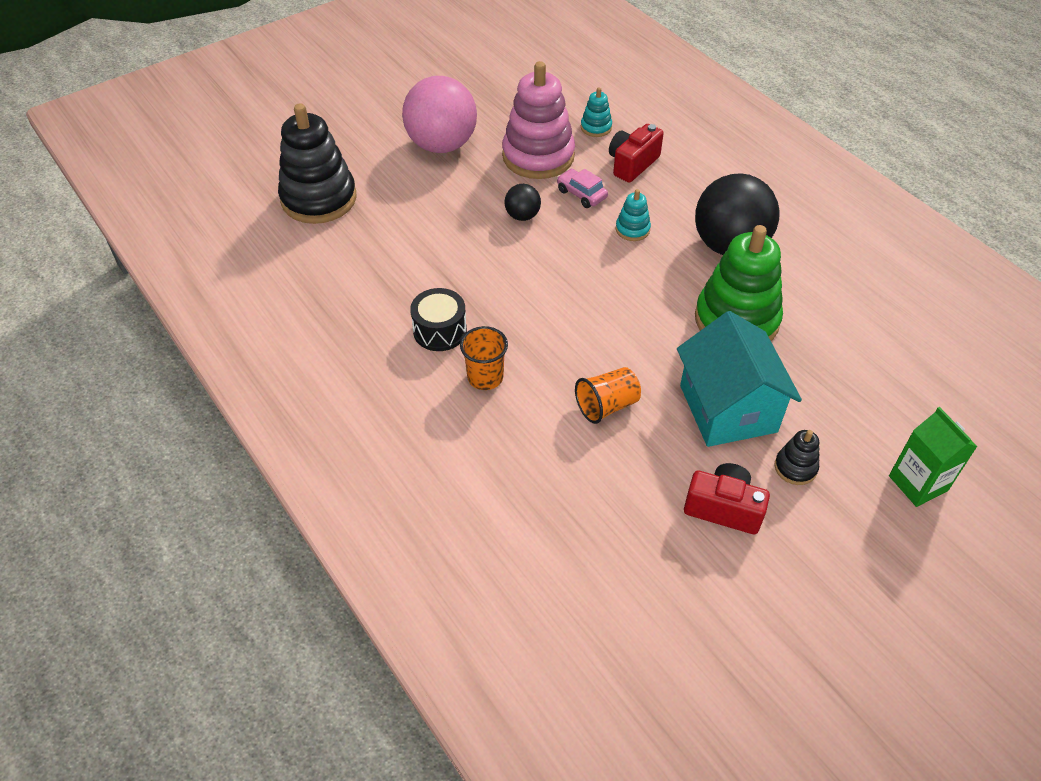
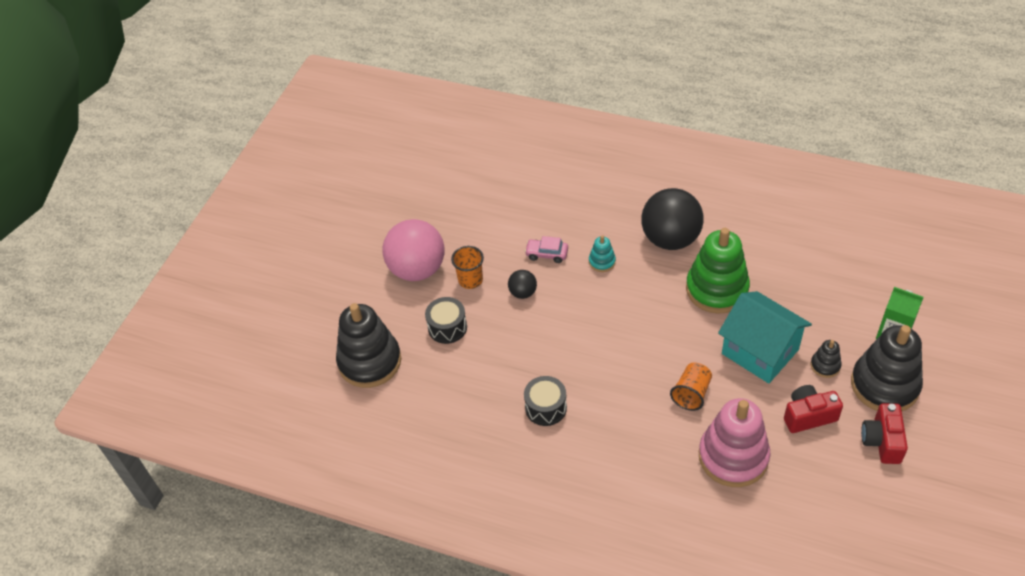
camera: 30 degrees left, 0 degrees up
orange cup [460,326,508,390] -> orange cup moved to [451,246,484,289]
pink stacking toy [502,61,575,179] -> pink stacking toy moved to [699,398,771,487]
turquoise stacking toy [581,88,612,137] -> none
red camera [609,124,664,183] -> red camera moved to [861,403,908,464]
none -> black drum [425,297,467,344]
none -> black stacking toy [851,325,923,411]

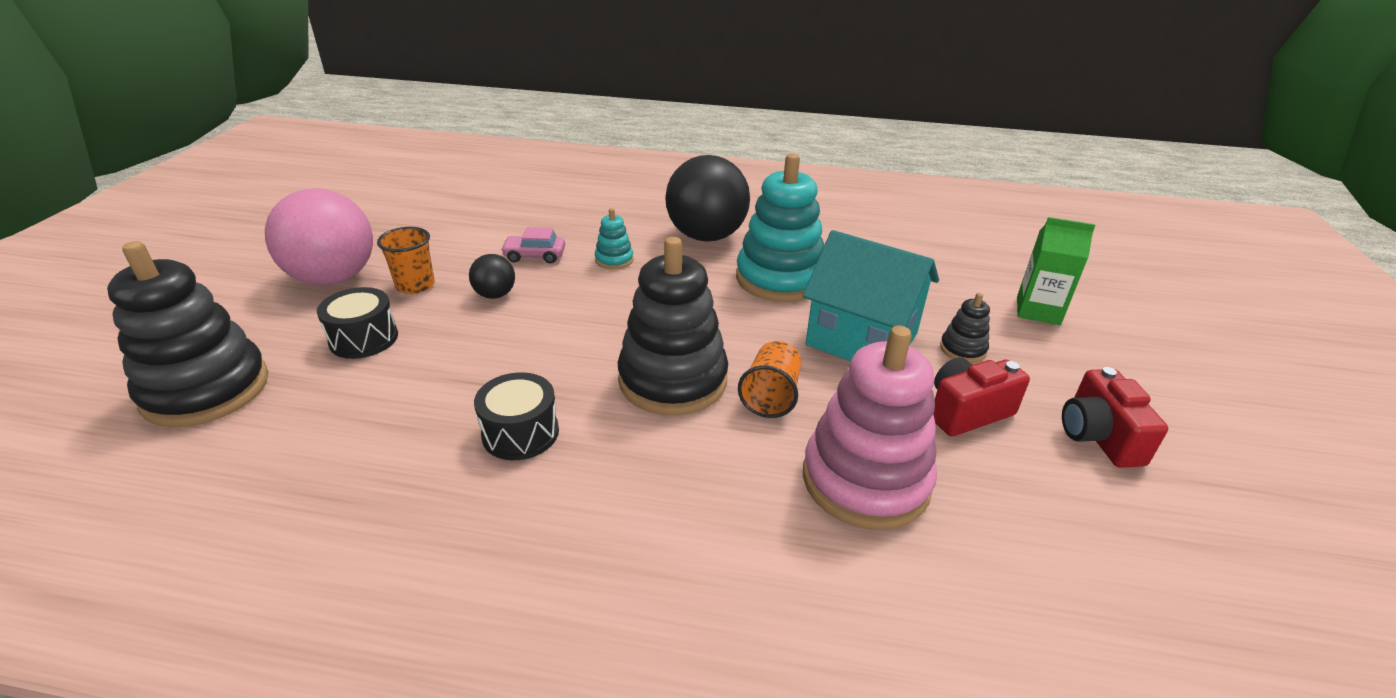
camera: 15 degrees left, 15 degrees down
green stacking toy [686,228,750,314] -> turquoise stacking toy [736,153,824,302]
black stacking toy [851,325,923,411] -> black stacking toy moved to [618,237,728,416]

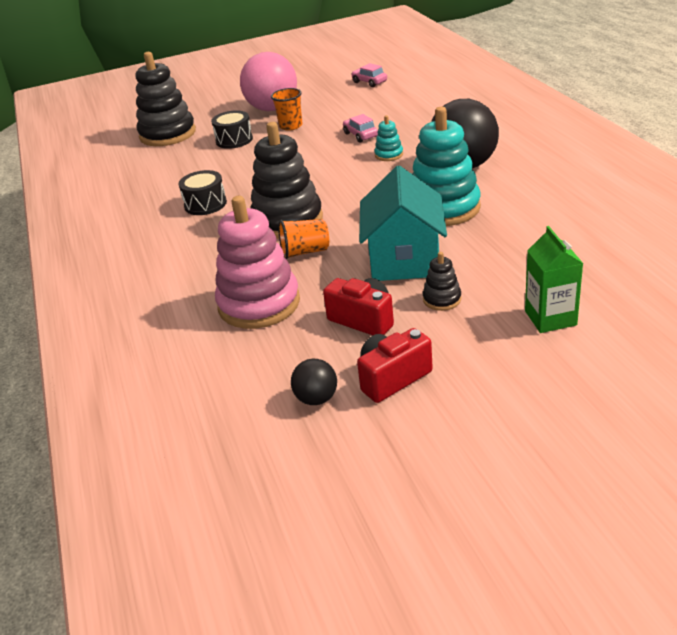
camera: 65 degrees right, 0 degrees up
black ball [469,254,515,299] -> black ball moved to [291,359,337,405]
none -> pink car [351,63,387,87]

